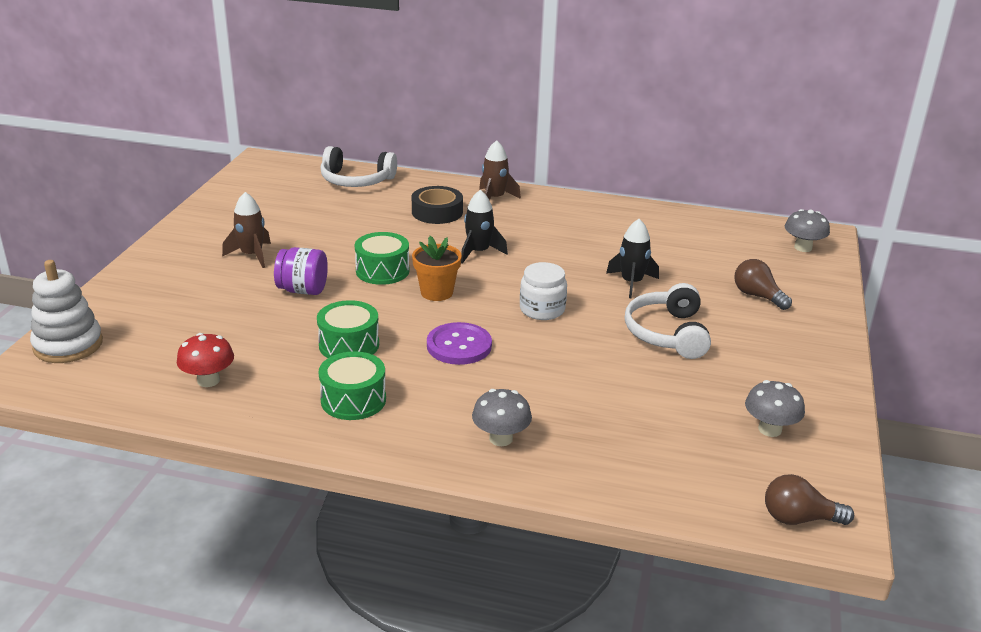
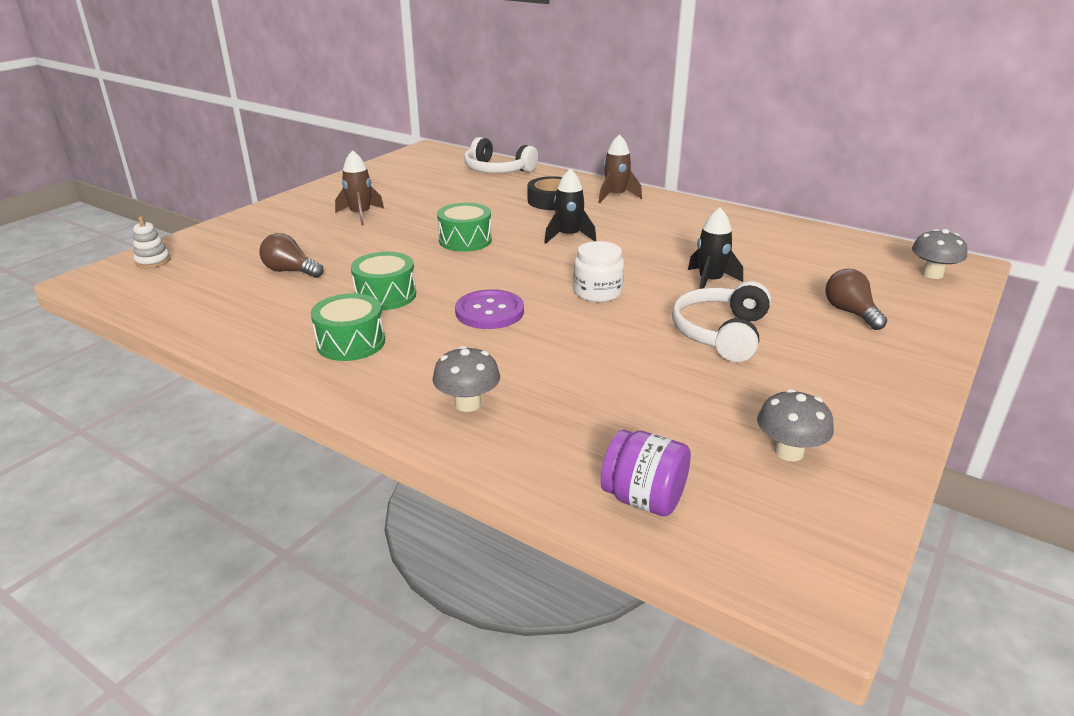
camera: 20 degrees right, 0 degrees up
white stacking toy [30,260,103,363] -> white stacking toy [133,216,171,268], size x0.54
red mushroom [177,333,234,387] -> none
purple jar [274,247,328,295] -> purple jar moved to [601,430,691,516]
orange flower pot [412,236,462,301] -> none
brown light bulb [765,474,854,525] -> brown light bulb moved to [260,233,324,278]

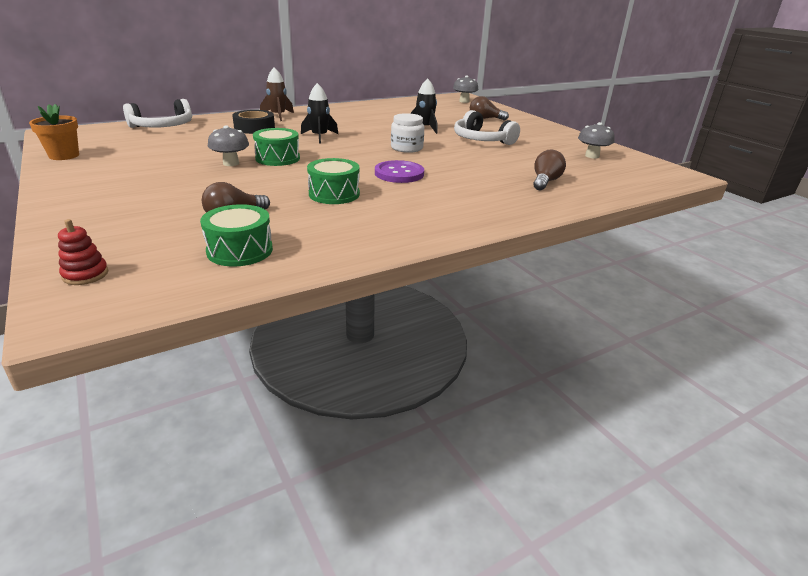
camera: 65 degrees left, 0 degrees up
white stacking toy [133,216,171,268] -> red stacking toy [58,219,108,285]
green drum [311,293,385,361] -> green drum moved to [200,204,273,266]
brown rocket [335,150,384,226] -> none
grey mushroom [433,346,500,412] -> grey mushroom moved to [208,125,249,166]
purple jar [601,430,691,516] -> none
none -> orange flower pot [29,104,79,160]
none -> brown light bulb [533,149,566,190]

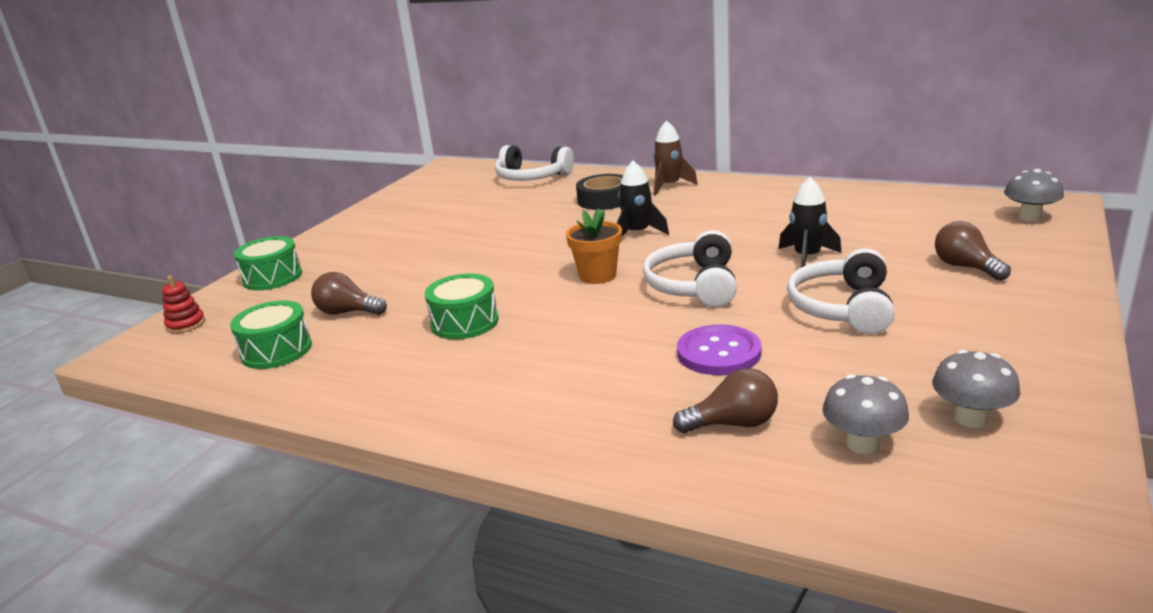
camera: 60 degrees right, 5 degrees down
orange flower pot [29,104,79,160] -> orange flower pot moved to [566,208,622,284]
grey mushroom [208,125,249,166] -> grey mushroom moved to [822,374,909,454]
green drum [253,128,300,166] -> green drum moved to [234,236,302,290]
purple button [375,160,424,183] -> purple button moved to [677,325,762,375]
white jar [391,113,424,153] -> white headphones [643,230,737,307]

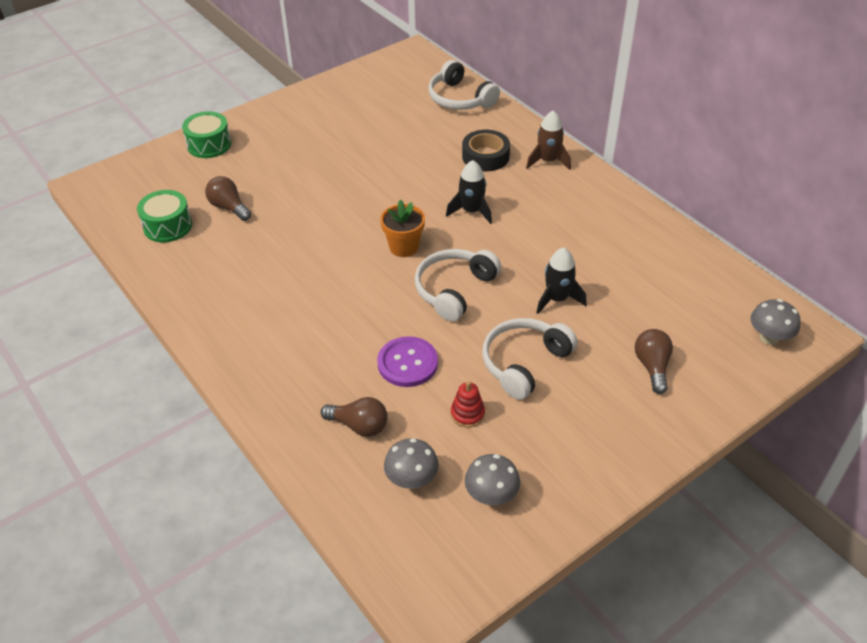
camera: 25 degrees right, 20 degrees up
red stacking toy [162,275,205,333] -> red stacking toy moved to [451,381,485,428]
green drum [425,274,499,339] -> none

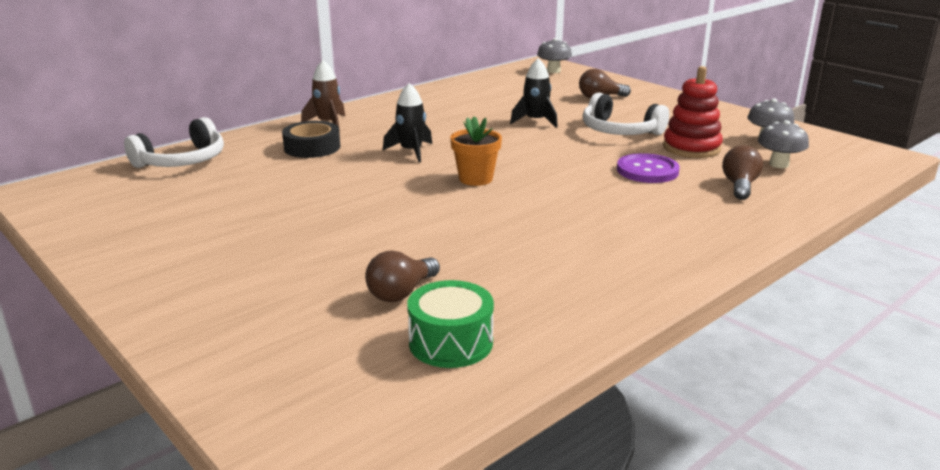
camera: 95 degrees left, 20 degrees down
green drum [182,111,231,158] -> none
white headphones [415,249,501,322] -> none
red stacking toy [451,381,485,428] -> red stacking toy [663,66,723,158], size x1.86

